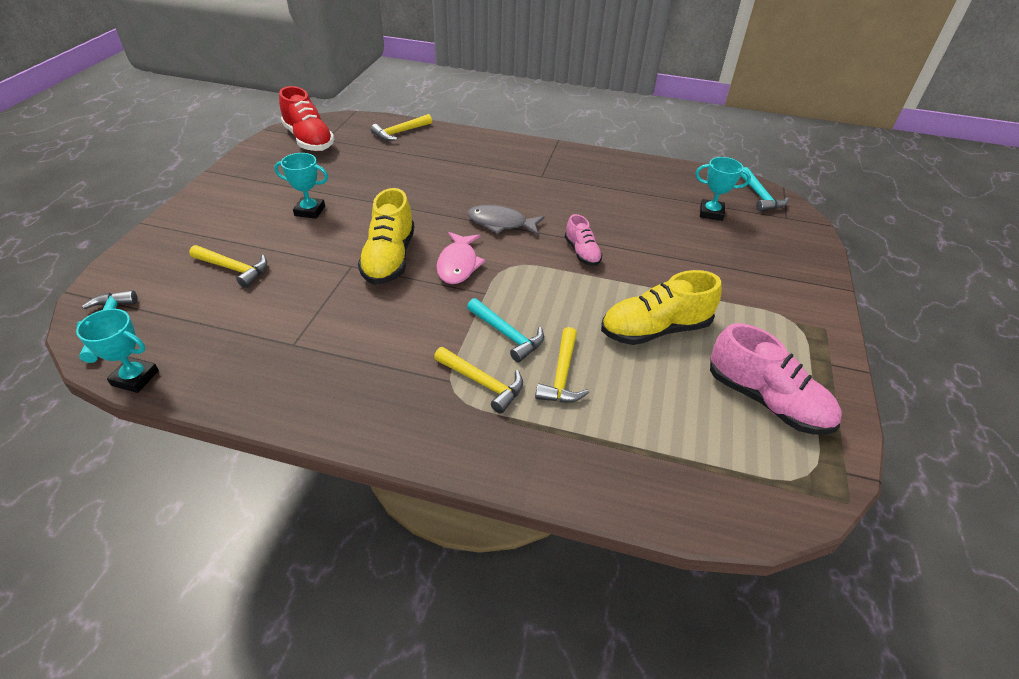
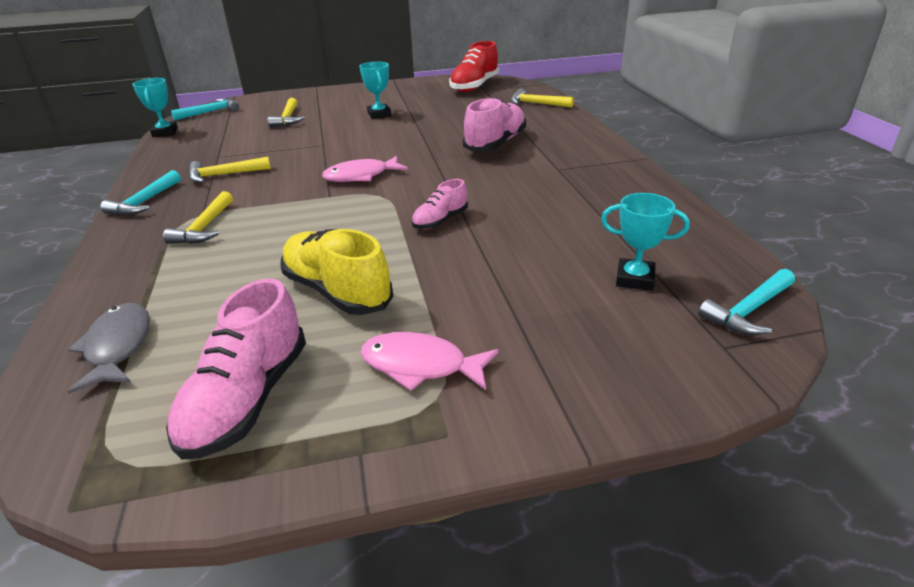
camera: 65 degrees right, 10 degrees down
yellow shoe [358,188,414,285] -> none
grey fish [467,205,545,235] -> grey fish moved to [68,303,150,394]
turquoise hammer [467,298,544,362] -> turquoise hammer moved to [100,170,181,216]
yellow hammer [535,327,589,402] -> yellow hammer moved to [189,157,271,183]
turquoise trophy [695,157,751,221] -> turquoise trophy turned 60 degrees counterclockwise [601,193,690,291]
none -> pink fish [360,332,499,391]
none -> pink shoe [463,97,526,151]

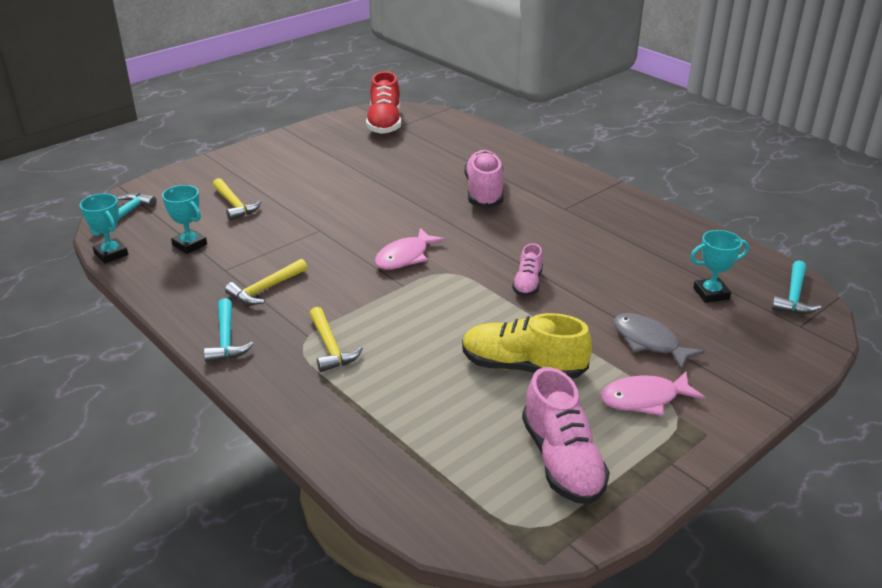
camera: 30 degrees left, 0 degrees up
grey fish [68,303,150,394] -> grey fish moved to [614,313,705,370]
turquoise trophy [359,62,391,119] -> turquoise trophy moved to [162,185,207,254]
yellow hammer [511,88,574,108] -> none

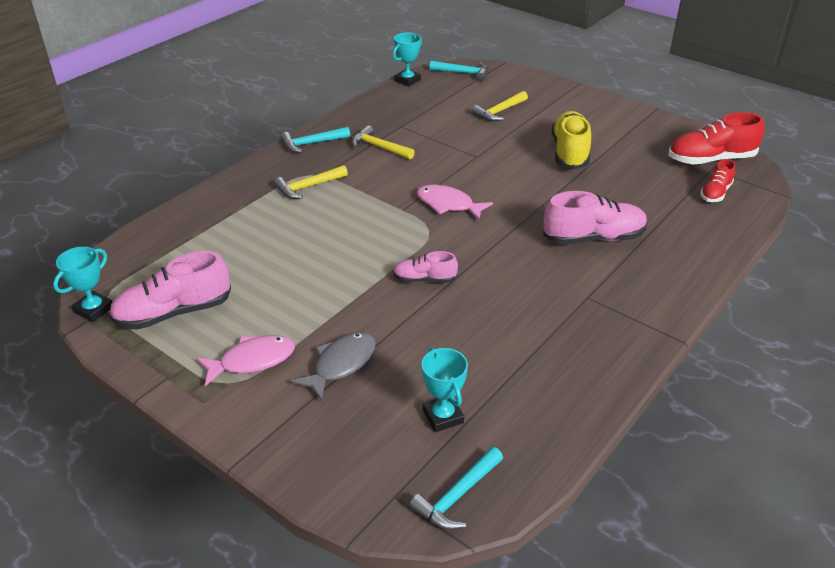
camera: 80 degrees right, 5 degrees up
turquoise trophy [162,185,207,254] -> turquoise trophy moved to [53,247,112,322]
yellow shoe [462,313,592,379] -> yellow shoe moved to [552,111,591,170]
pink fish [600,372,705,416] -> pink fish turned 90 degrees clockwise [196,335,295,386]
turquoise hammer [772,260,821,314] -> turquoise hammer turned 60 degrees counterclockwise [409,447,503,530]
none -> red shoe [700,159,735,202]

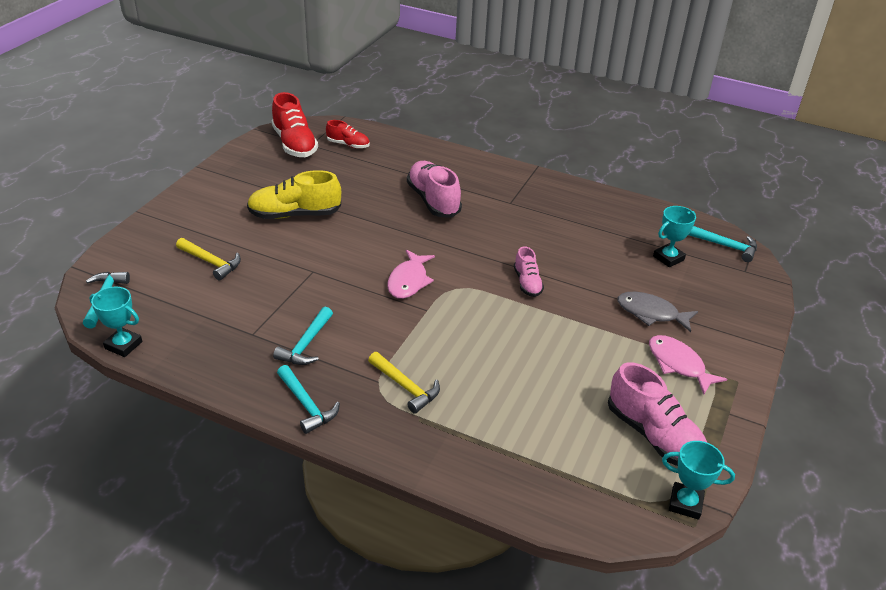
camera: 105 degrees left, 0 degrees up
yellow hammer [352,125,415,160] -> turquoise hammer [273,307,333,365]

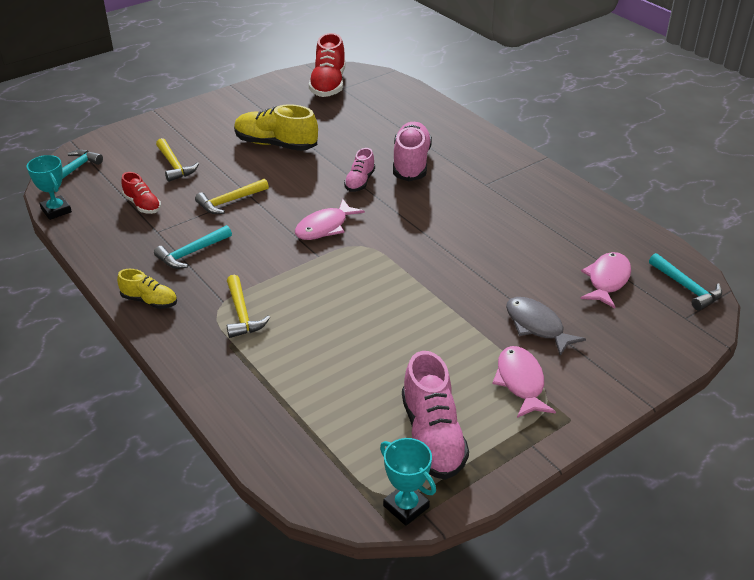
camera: 30 degrees right, 0 degrees up
turquoise hammer [277,365,340,434] -> yellow shoe [117,269,177,309]
red shoe [326,120,370,149] -> red shoe moved to [121,172,161,214]
pink shoe [514,246,544,297] -> pink shoe moved to [344,148,375,192]
turquoise trophy [653,206,696,267] -> pink fish [580,252,631,308]
none -> yellow hammer [195,179,269,214]

